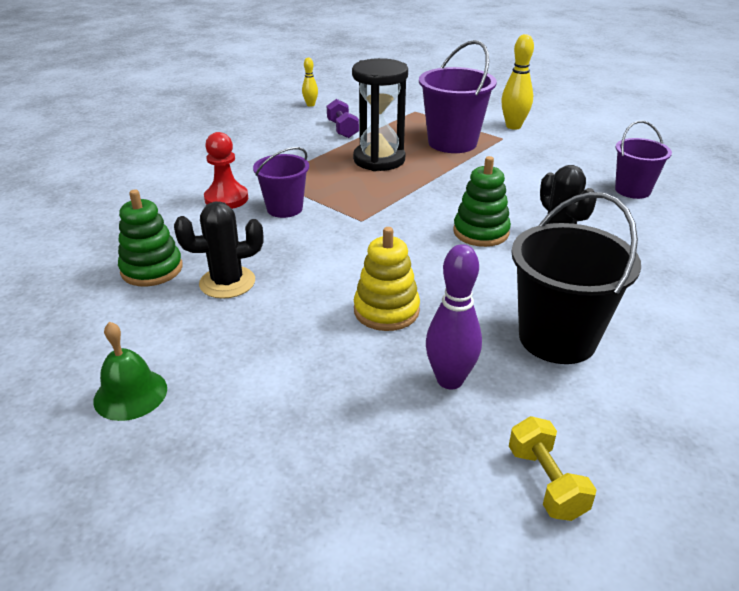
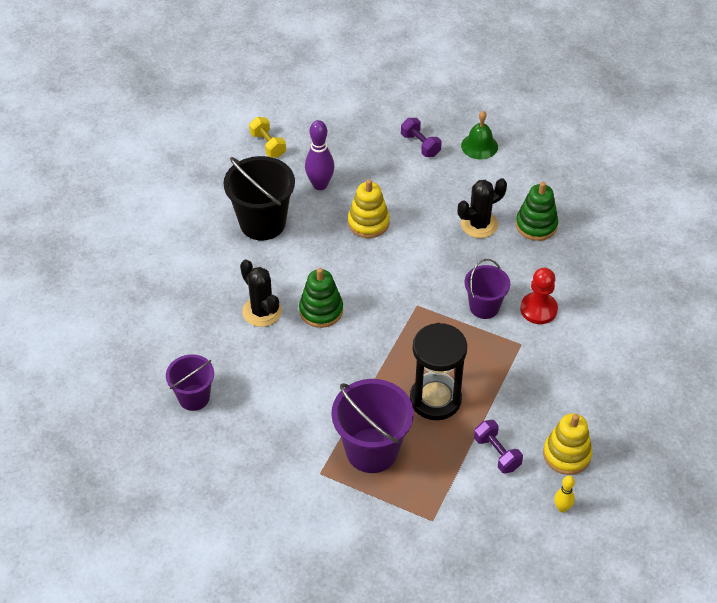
camera: 165 degrees right, 15 degrees up
yellow bowling pin [501,34,534,130] -> none
none -> purple dumbbell [401,118,442,157]
none -> yellow stacking toy [543,413,592,475]

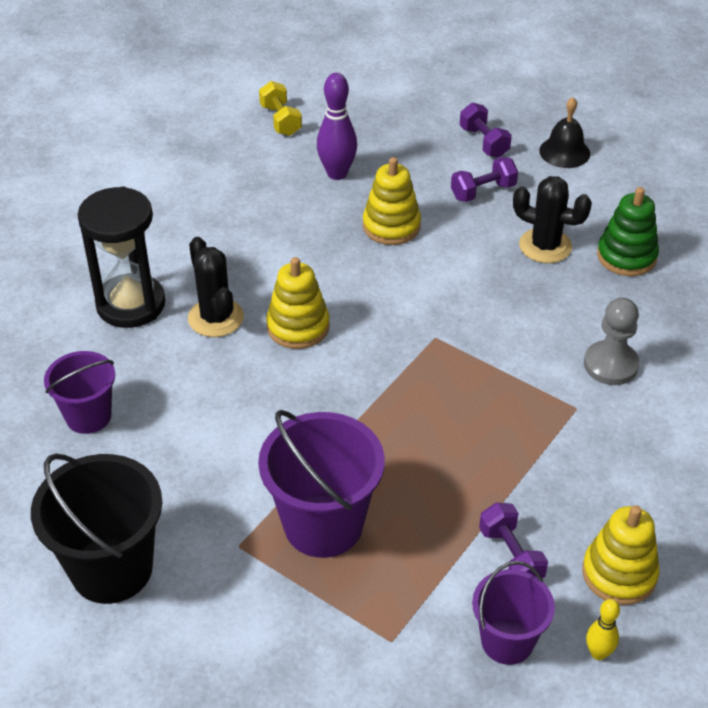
camera: 10 degrees right, 5 degrees down
black bucket [223,156,295,240] -> black bucket moved to [31,453,162,604]
green stacking toy [299,268,343,328] -> yellow stacking toy [266,257,330,349]
black hourglass [410,323,467,420] -> black hourglass moved to [77,186,165,328]
black cactus [458,178,507,238] -> black cactus turned 45 degrees clockwise [513,176,592,263]
green bell [461,111,498,160] -> black bell [539,97,590,168]
purple bucket [464,259,510,319] -> purple bucket moved to [472,561,555,665]
red pawn [520,268,558,324] -> grey pawn [584,298,640,385]
none -> purple dumbbell [451,157,518,202]

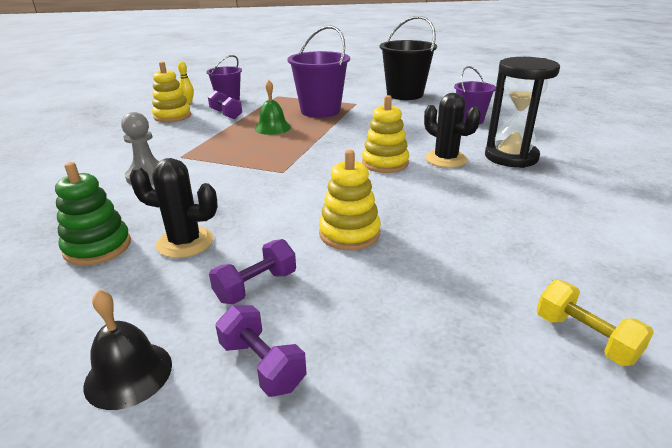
camera: 165 degrees right, 15 degrees down
purple bowling pin [317,73,357,180] -> none
none -> green bell [255,80,291,135]

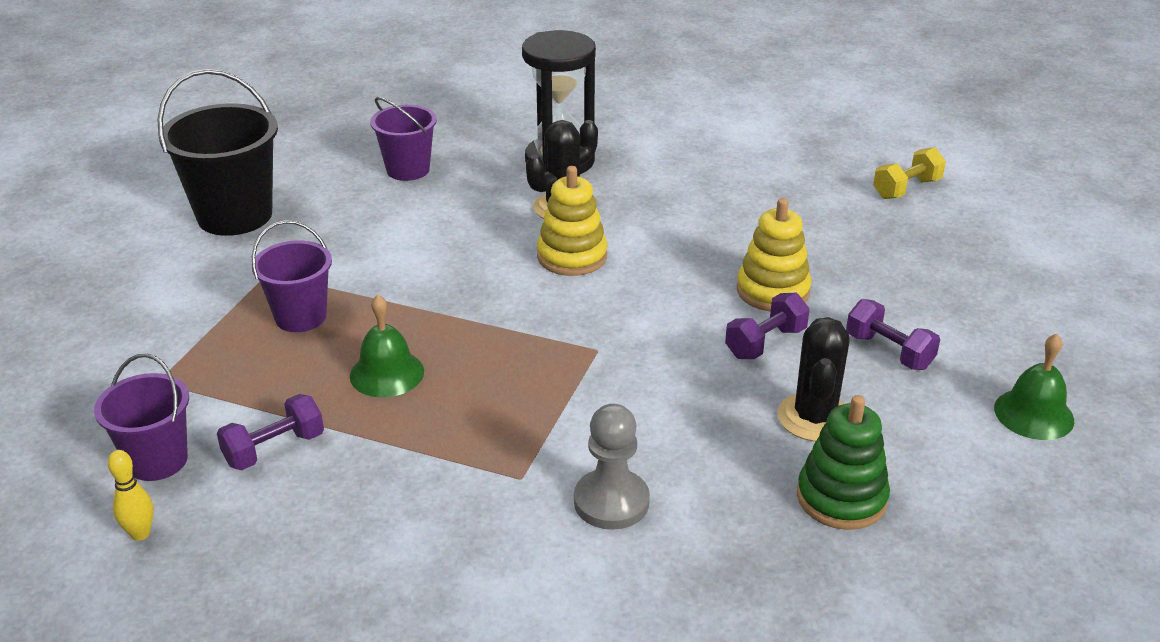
camera: 90 degrees left, 5 degrees up
black bell [84,290,172,410] -> green bell [994,334,1074,440]
yellow stacking toy [152,62,191,123] -> none
purple dumbbell [215,305,306,397] -> purple dumbbell moved to [725,293,810,359]
purple bucket [287,26,350,118] -> purple bucket [252,220,332,332], size x0.62

